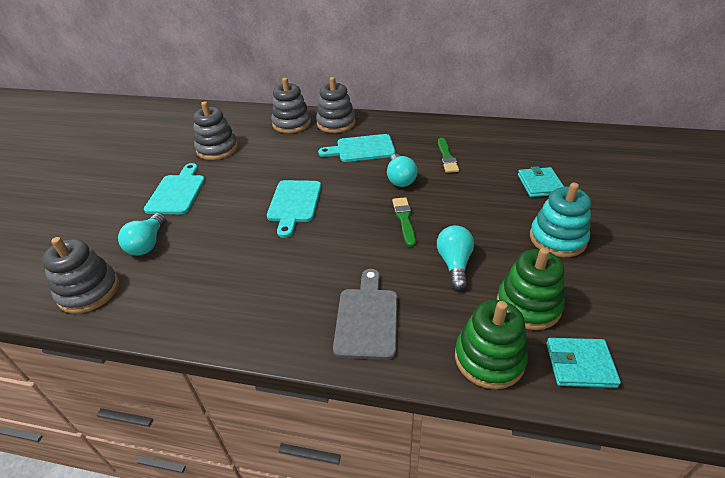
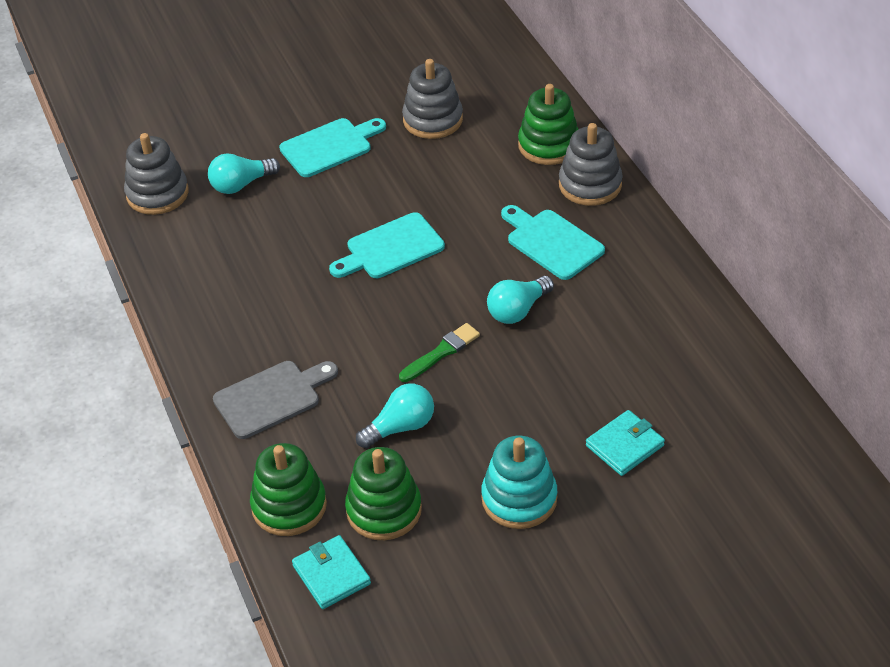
camera: 55 degrees right, 5 degrees up
grey stacking toy [271,78,311,133] -> green stacking toy [518,84,578,165]
green brush [438,138,459,173] -> none

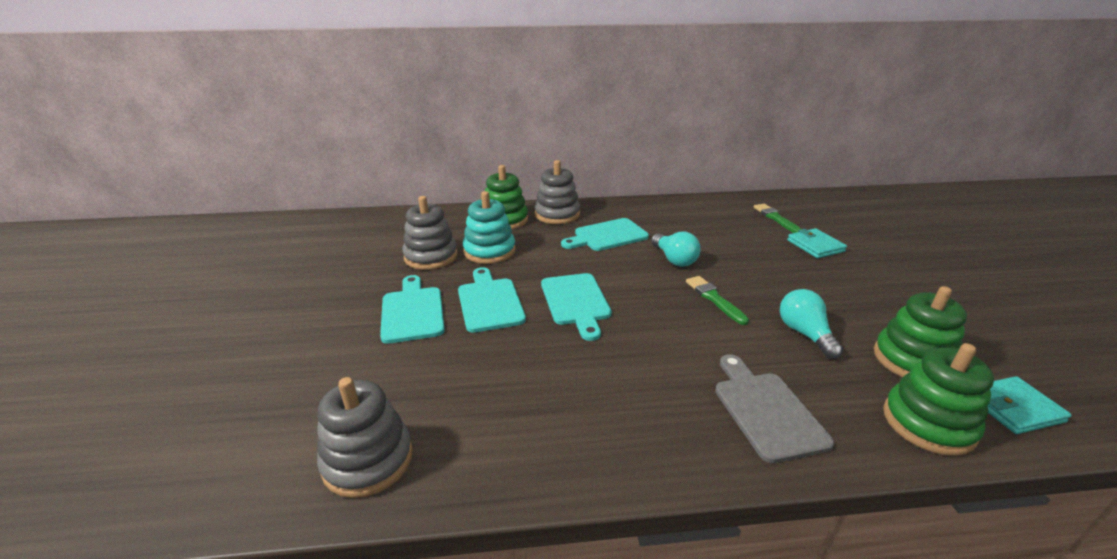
camera: 75 degrees left, 15 degrees down
turquoise light bulb [208,153,280,194] -> none
turquoise stacking toy [481,436,557,529] -> turquoise stacking toy moved to [463,191,515,264]
none -> turquoise cutting board [458,267,526,333]
none -> green brush [754,204,801,233]

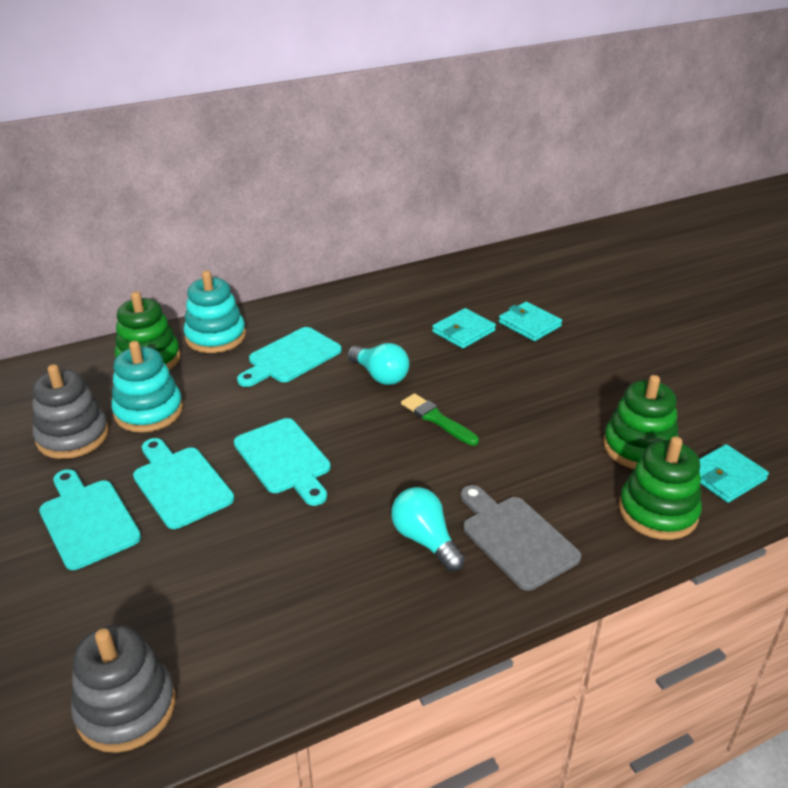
camera: 20 degrees left, 5 degrees up
grey stacking toy [534,160,580,224] -> turquoise stacking toy [183,271,246,353]
green brush [754,204,801,233] -> none
turquoise light bulb [780,289,843,359] -> turquoise light bulb moved to [391,487,465,572]
none -> turquoise wallet [432,308,496,349]

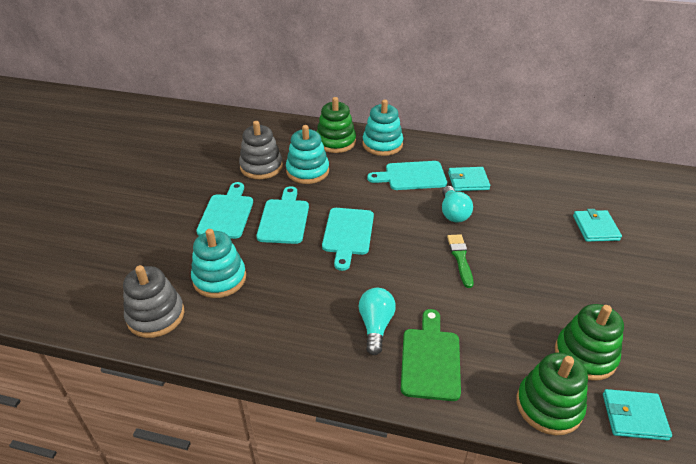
camera: 40 degrees right, 5 degrees up
turquoise wallet [432,308,496,349] -> turquoise wallet moved to [448,167,490,191]
grey cutting board [461,485,581,591] -> green cutting board [401,309,461,401]
none -> turquoise stacking toy [191,229,246,298]

